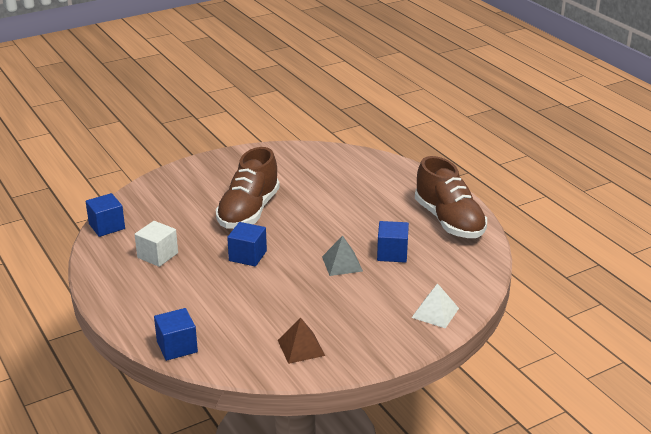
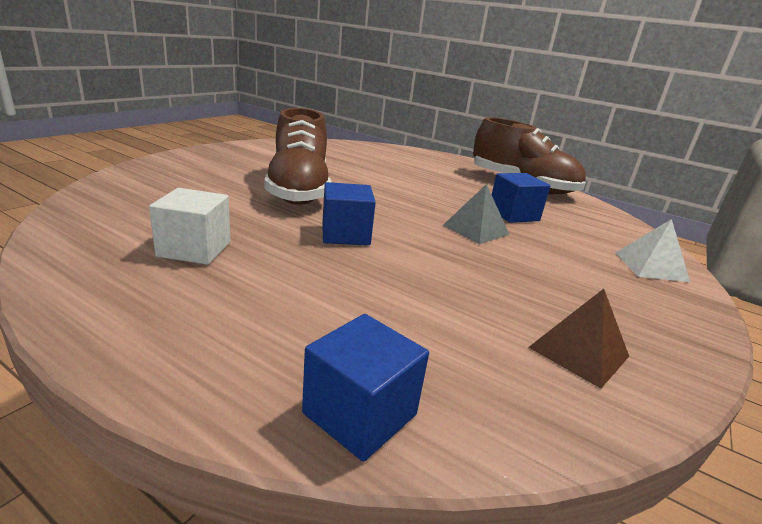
camera: 30 degrees left, 5 degrees down
blue cube [86,193,125,237] -> none

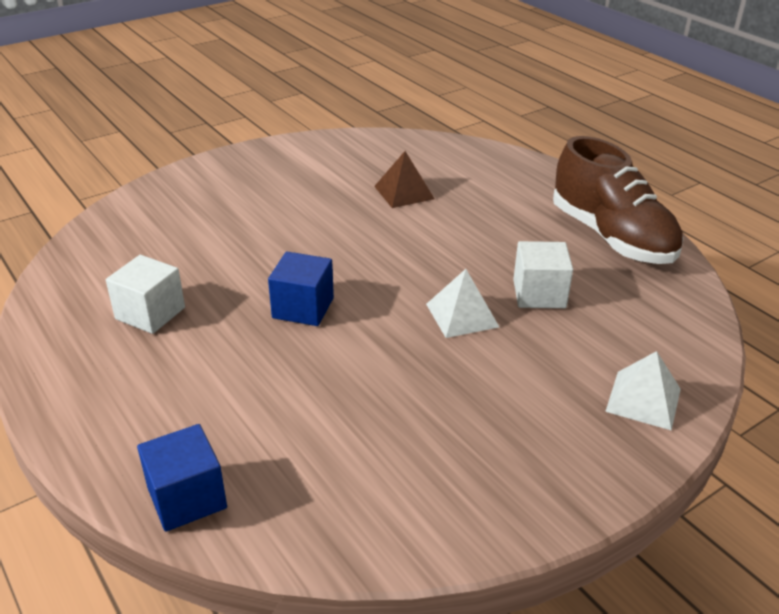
camera: 25 degrees right, 10 degrees up
brown shoe [264,108,331,205] -> none
grey pyramid [443,184,510,244] -> white pyramid [426,269,499,338]
blue cube [492,173,550,223] -> white cube [513,241,573,308]
brown pyramid [528,289,629,389] -> brown pyramid moved to [374,151,435,208]

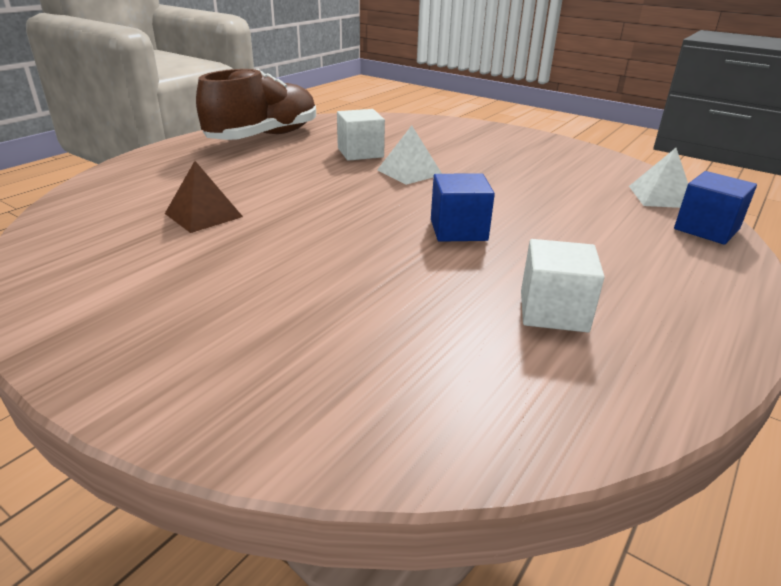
camera: 110 degrees left, 5 degrees down
white pyramid [605,351,681,431] -> white pyramid moved to [629,148,688,208]

